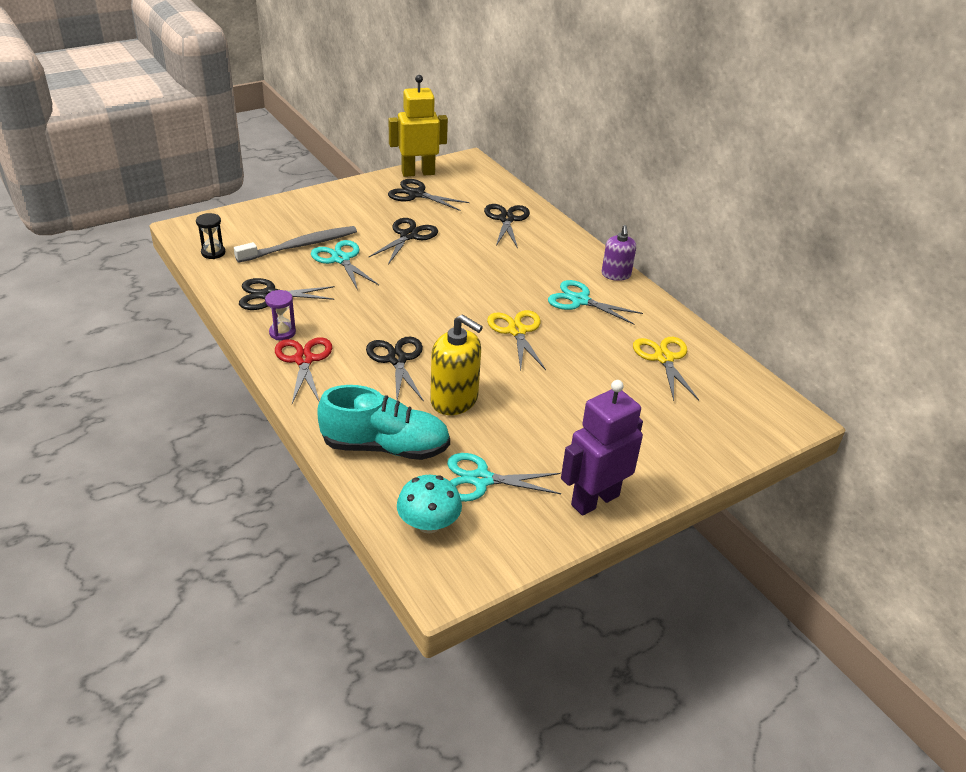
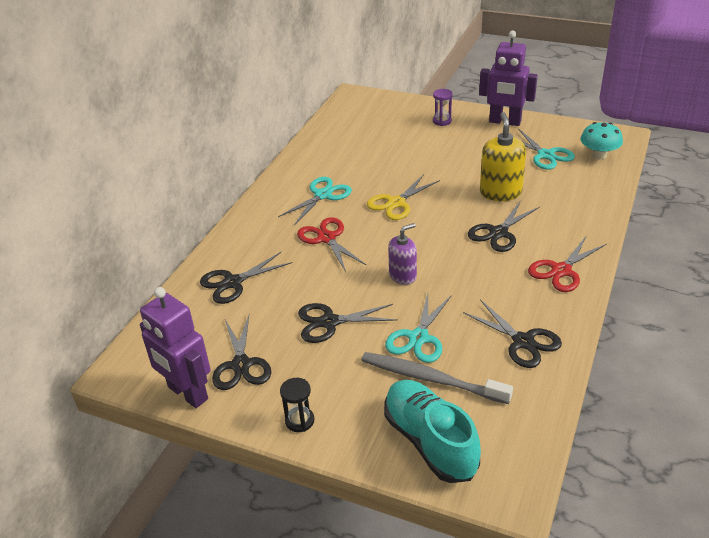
camera: 120 degrees left, 0 degrees up
black hourglass [196,213,225,259] -> black hourglass moved to [280,378,314,432]
purple hourglass [265,290,296,340] -> purple hourglass moved to [433,89,453,126]
turquoise shoe [317,385,450,460] -> turquoise shoe moved to [384,380,481,483]
yellow robot [389,75,448,177] -> purple robot [140,287,211,408]
turquoise scissors [548,280,643,325] -> turquoise scissors turned 135 degrees counterclockwise [278,177,352,225]
purple soap dispenser [602,225,636,281] -> purple soap dispenser moved to [388,223,417,285]
yellow scissors [633,337,699,401] -> none
none -> red scissors [297,217,366,272]

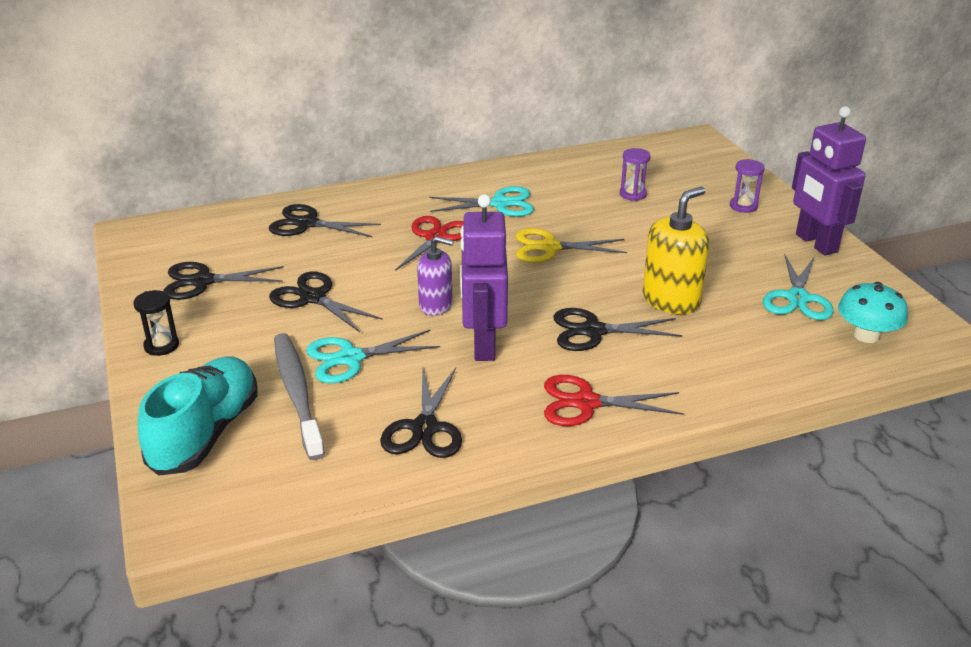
camera: 45 degrees right, 5 degrees down
purple robot [140,287,211,408] -> purple robot moved to [460,194,508,361]
black scissors [212,315,271,390] -> black scissors turned 45 degrees clockwise [163,262,284,300]
none -> purple hourglass [620,148,651,201]

